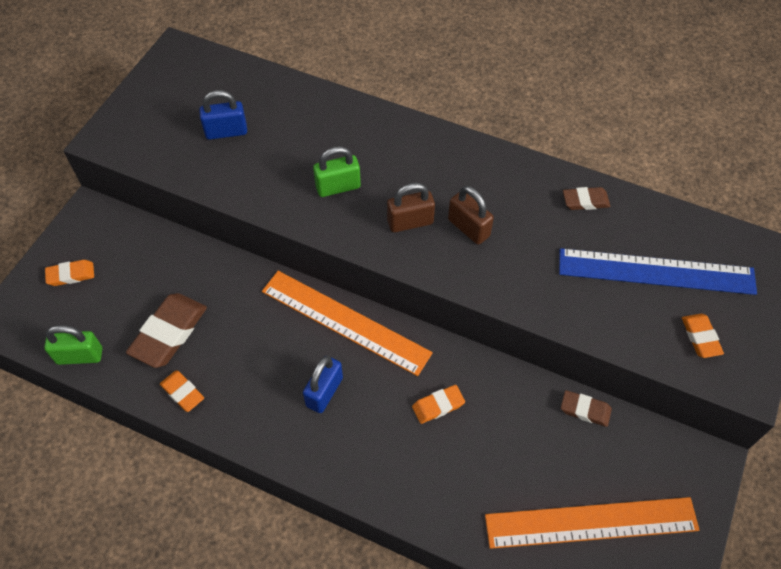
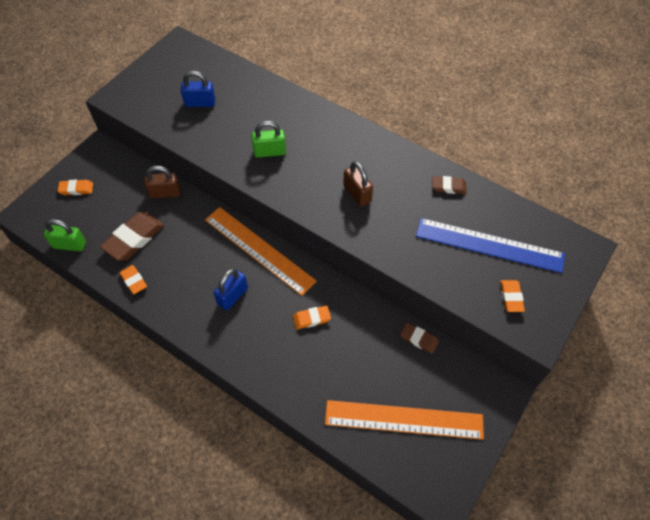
camera: 10 degrees right, 0 degrees up
brown padlock [387,183,435,232] -> brown padlock moved to [144,166,180,199]

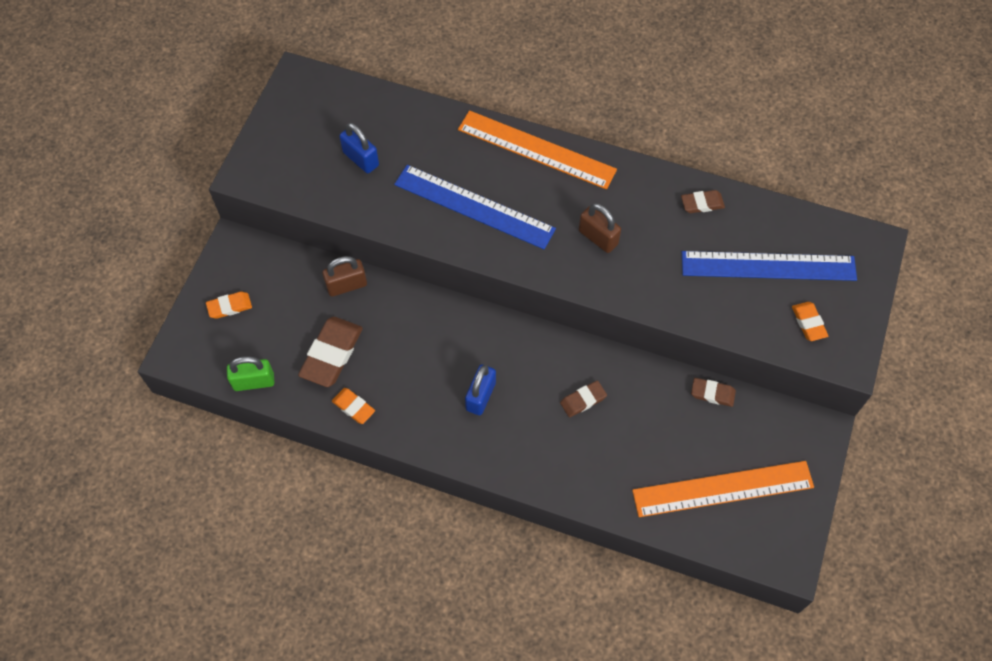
camera: 15 degrees left, 5 degrees up
blue padlock [181,71,215,107] -> blue padlock turned 60 degrees clockwise [339,123,379,173]
orange ruler [205,207,316,296] -> orange ruler moved to [458,110,617,190]
green padlock [252,121,286,158] -> blue ruler [394,165,556,249]
orange eraser [293,306,331,329] -> brown eraser [560,381,607,417]

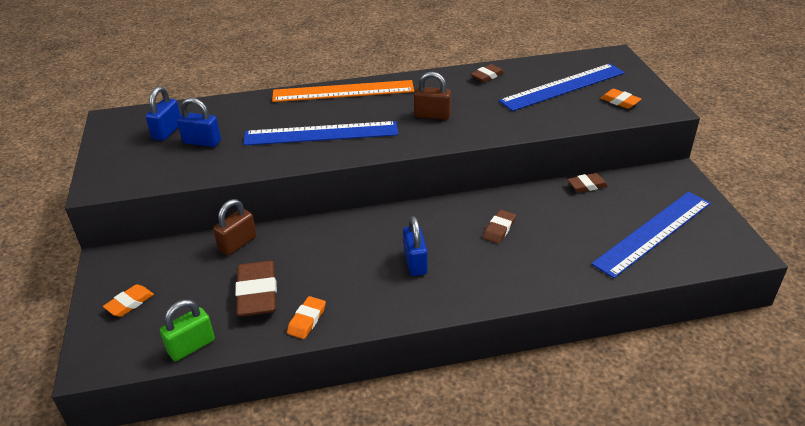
camera: 30 degrees left, 25 degrees down
orange eraser [332,388,375,424] -> orange eraser turned 75 degrees counterclockwise [287,296,326,339]
orange ruler [632,461,814,517] -> blue ruler [591,192,711,278]
none -> blue padlock [146,86,181,141]

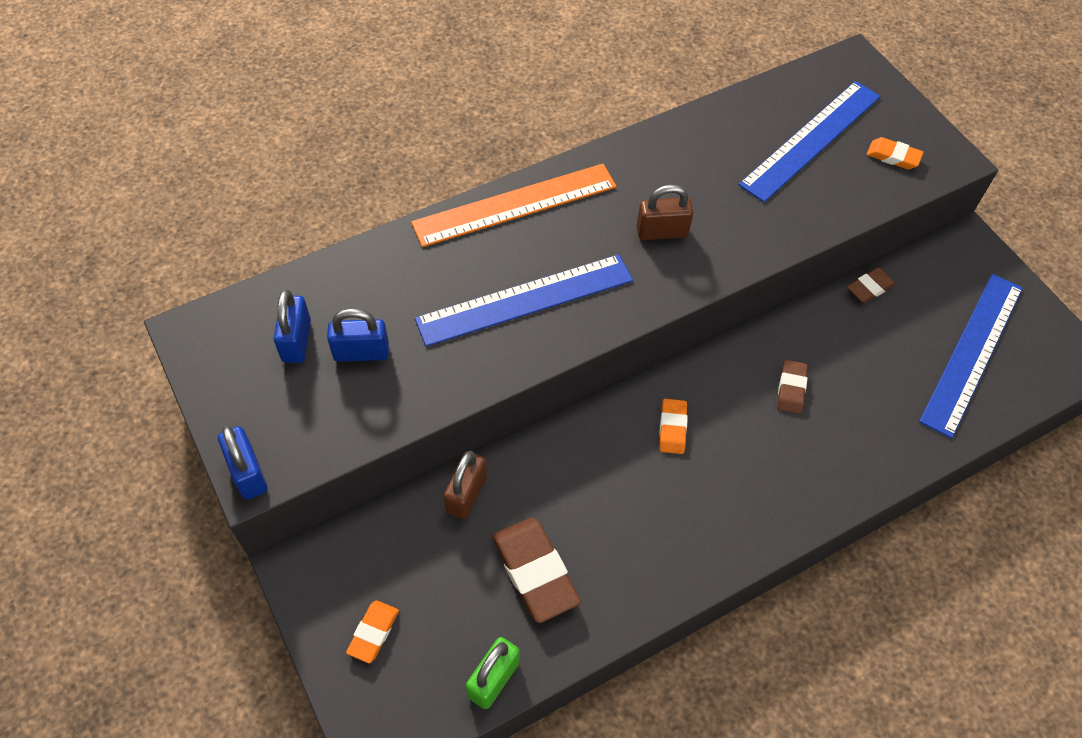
camera: 20 degrees left, 20 degrees up
orange eraser [287,296,326,339] -> orange eraser moved to [659,399,688,454]
blue padlock [403,216,428,276] -> blue padlock moved to [218,425,268,500]
brown eraser [471,64,504,83] -> none

